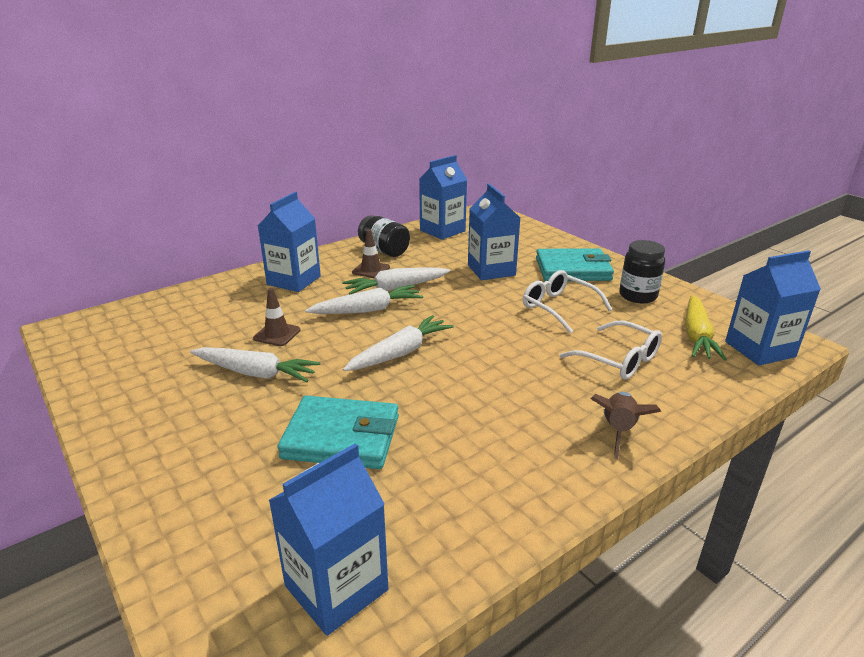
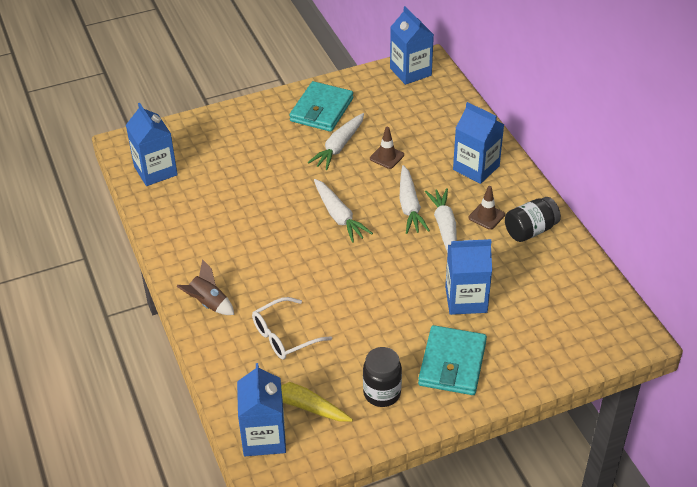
camera: 105 degrees right, 15 degrees up
turquoise wallet [277,396,399,469] -> turquoise wallet moved to [289,81,353,132]
blue carton [419,155,467,240] -> blue carton moved to [390,6,434,85]
white glasses [523,270,612,333] -> none

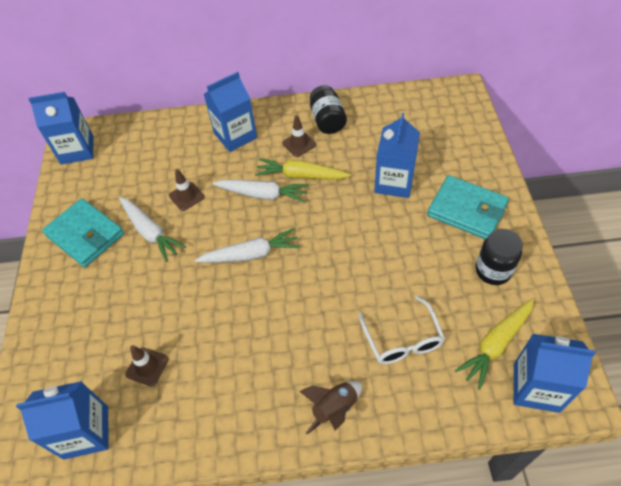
camera: 70 degrees left, 10 degrees up
white carrot [425,188,457,253] -> yellow carrot [255,158,351,179]
none -> brown traffic cone [126,345,169,387]

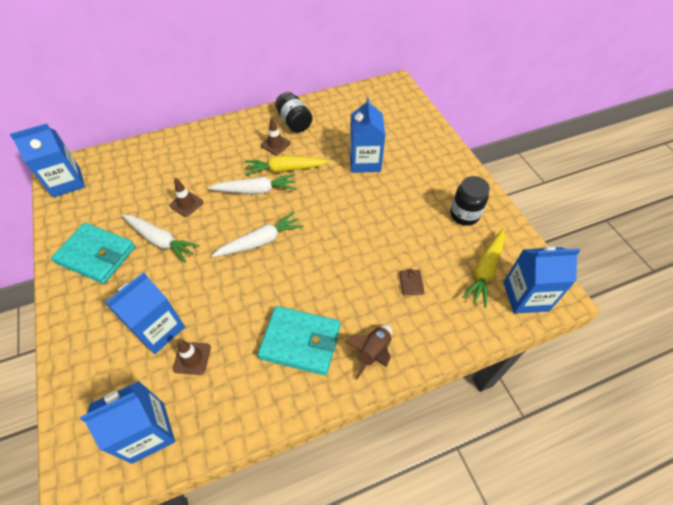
camera: 20 degrees left, 0 degrees up
blue carton [204,72,257,152] -> blue carton moved to [105,272,185,354]
white glasses [359,296,445,364] -> brown wallet [399,269,424,295]
turquoise wallet [427,175,509,239] -> turquoise wallet moved to [257,306,340,375]

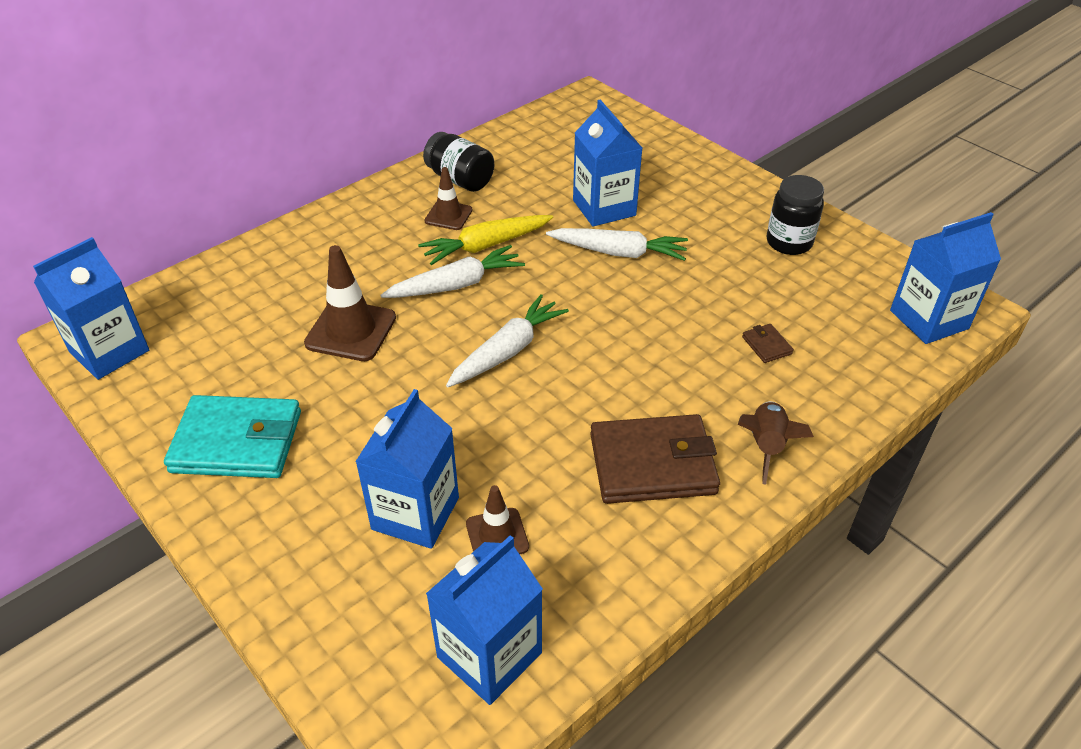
camera: 20 degrees left, 10 degrees down
white carrot [122,215,200,262] -> white carrot moved to [546,228,688,261]
brown traffic cone [169,178,203,217] -> brown traffic cone [304,245,396,361], size x1.64
turquoise wallet [257,306,340,375] -> brown wallet [590,414,720,504]
yellow carrot [462,229,505,308] -> none

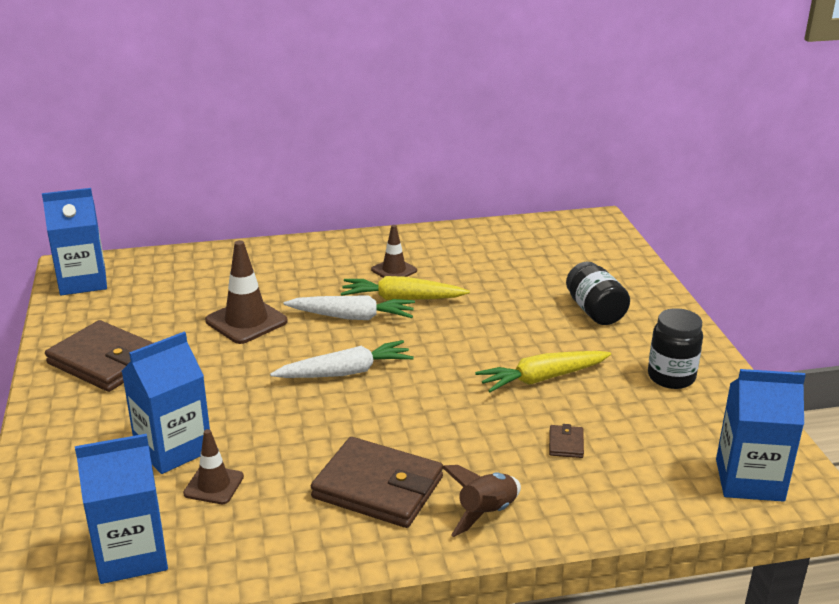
camera: 30 degrees right, 15 degrees down
turquoise wallet [164,395,301,478] -> brown wallet [45,320,153,392]
black jar [423,132,494,192] -> black jar moved to [566,262,630,325]
white carrot [546,228,688,261] -> none
blue carton [573,100,642,227] -> none
none -> yellow carrot [475,351,611,392]

